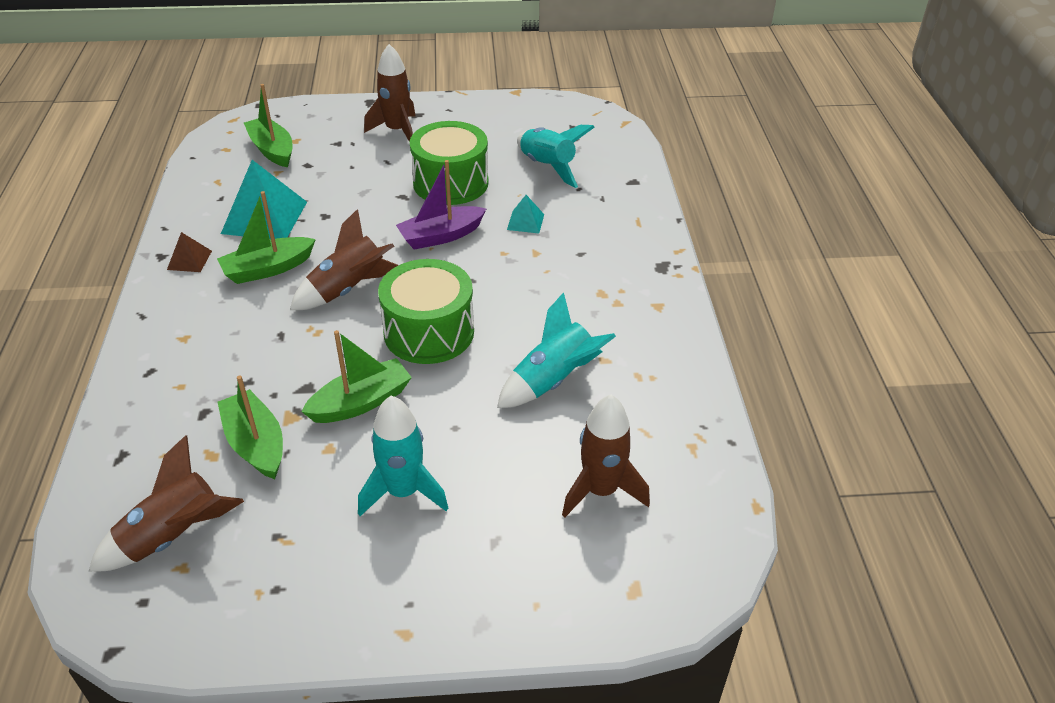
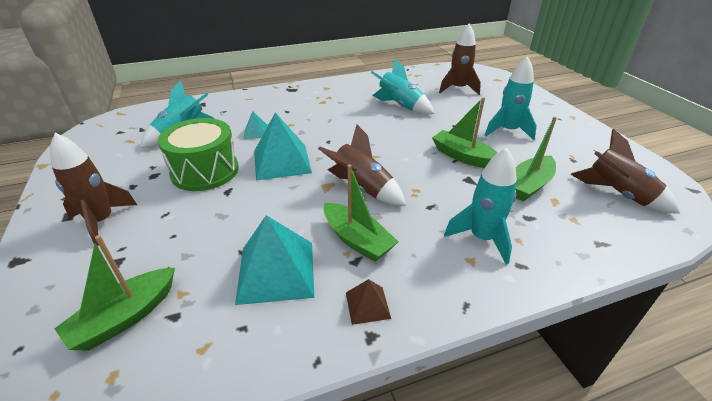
camera: 105 degrees left, 5 degrees down
green drum [378,259,474,364] -> none
purple boat [396,160,486,249] -> turquoise pyramid [254,112,312,181]
none -> turquoise rocket [444,148,517,265]

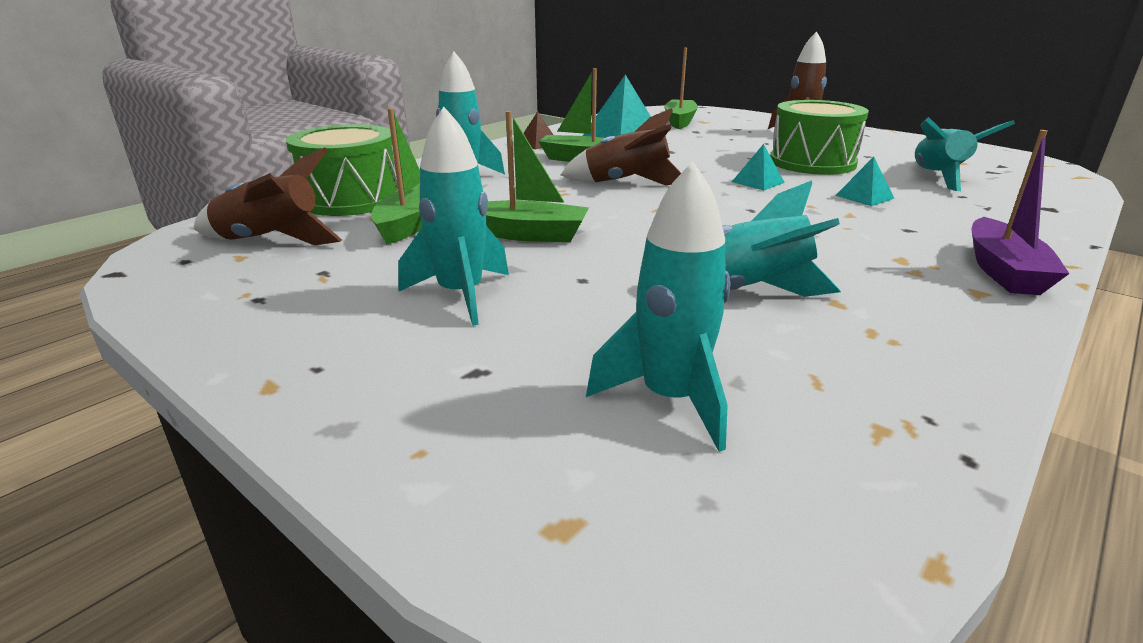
camera: 150 degrees right, 10 degrees down
turquoise pyramid [254,112,312,181] -> turquoise pyramid [732,144,785,190], size x0.49
brown rocket [439,24,481,95] -> turquoise rocket [586,161,730,452]
none -> green drum [286,124,398,216]
none -> purple boat [971,130,1070,295]

